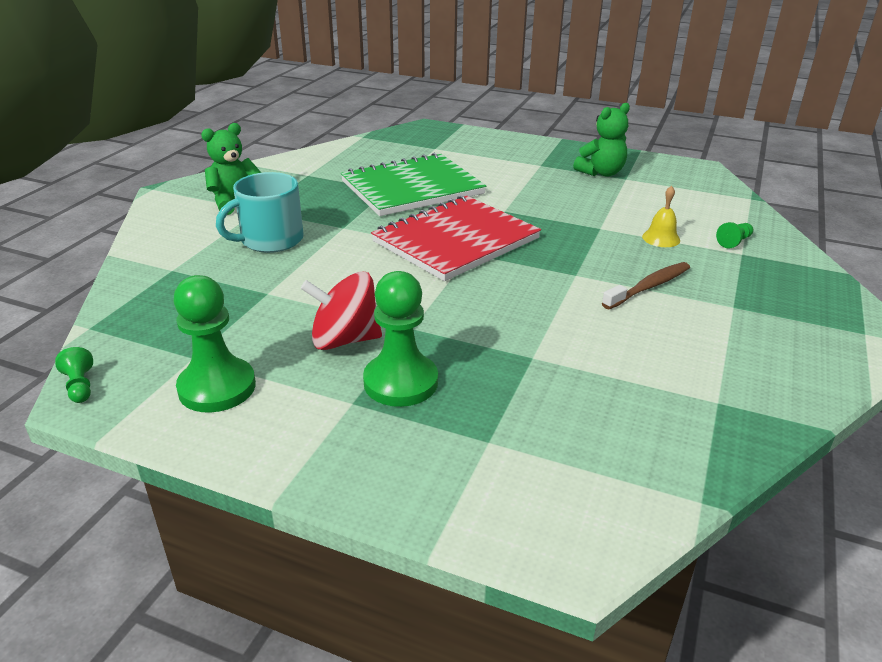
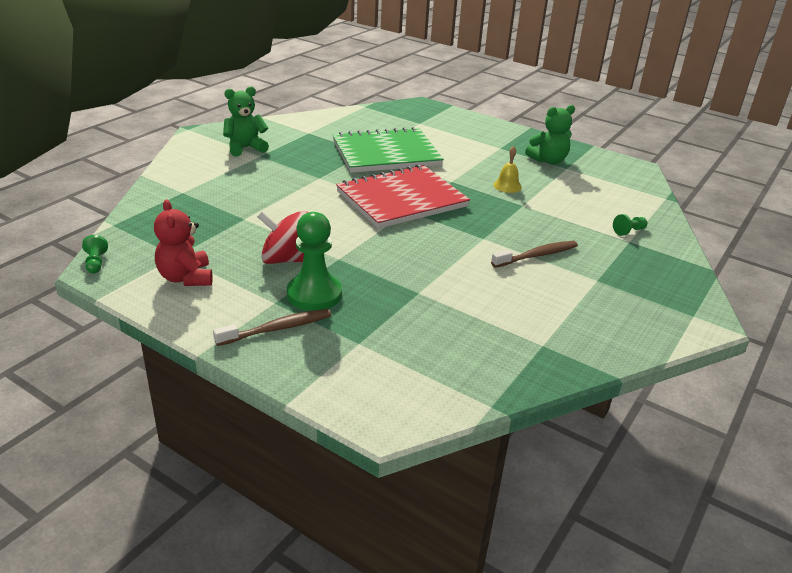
camera: 10 degrees right, 0 degrees up
green pawn [173,275,256,413] -> red teddy bear [154,199,213,286]
turquoise mug [216,172,303,253] -> none
yellow bell [642,186,680,247] -> yellow bell moved to [493,146,522,193]
none -> brown toothbrush [213,309,332,346]

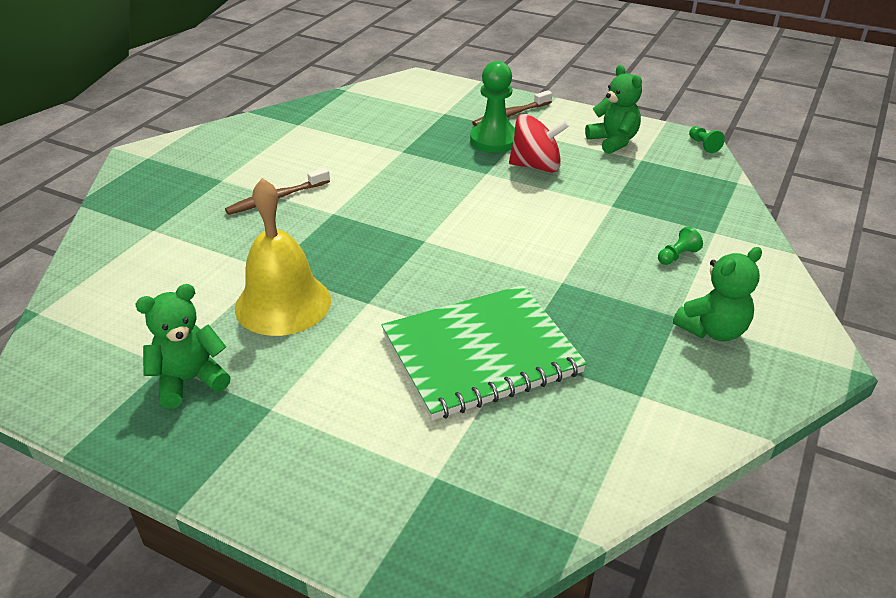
camera: 175 degrees right, 5 degrees up
red teddy bear [154,199,213,286] -> green teddy bear [585,65,642,154]
red notebook [336,164,470,229] -> none
yellow bell [493,146,522,193] -> yellow bell [235,178,331,336], size x2.20
green pawn [613,214,647,236] -> green pawn moved to [658,226,703,265]

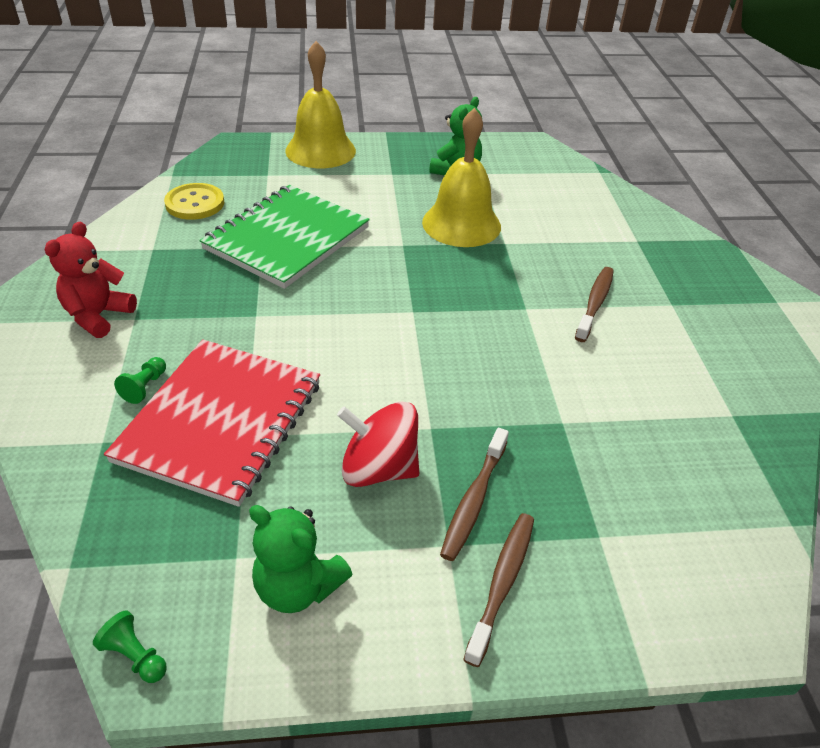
camera: 145 degrees right, 5 degrees up
green pawn [470,61,515,153] -> brown toothbrush [440,428,509,561]
red spinning top [509,114,569,173] -> red spinning top turned 45 degrees clockwise [337,401,419,487]
green teddy bear [673,247,762,341] -> red teddy bear [45,222,137,338]
none -> red notebook [104,339,320,507]
none -> yellow button [164,183,224,220]
none -> yellow bell [285,41,356,168]

